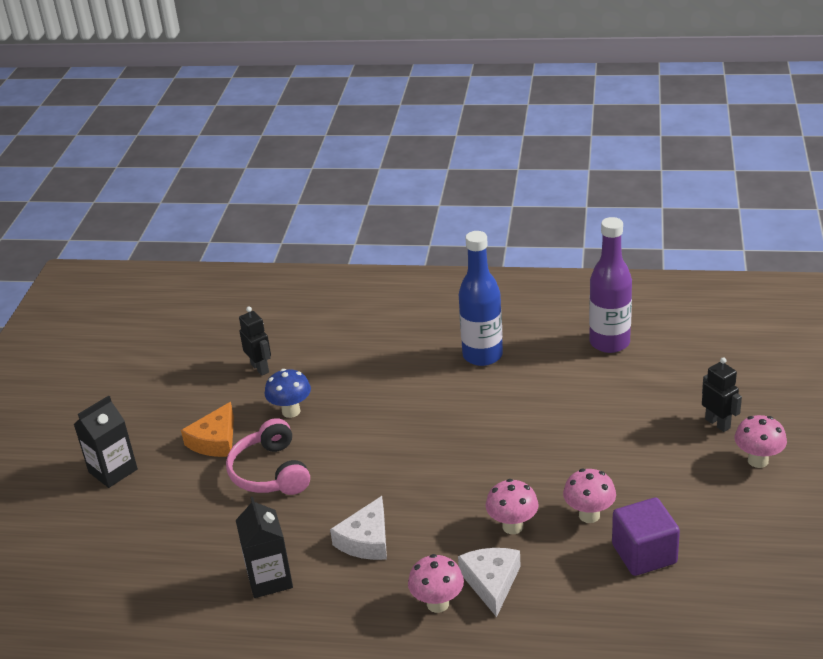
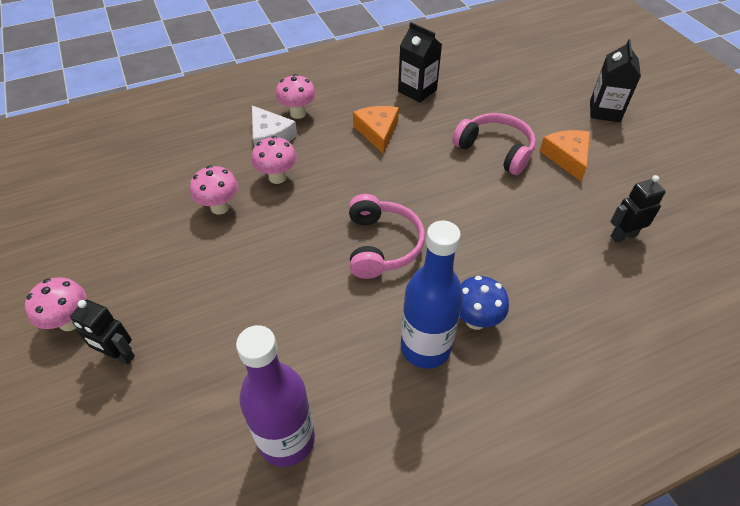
camera: 145 degrees right, 15 degrees up
black robot [239,307,271,376] -> black robot turned 135 degrees clockwise [610,175,666,243]
blue mushroom [265,369,311,418] -> blue mushroom moved to [460,276,509,330]
white cheese [330,496,387,560] -> orange cheese [353,106,399,154]
purple cube [612,497,680,576] -> none
none -> pink headphones [349,194,425,279]

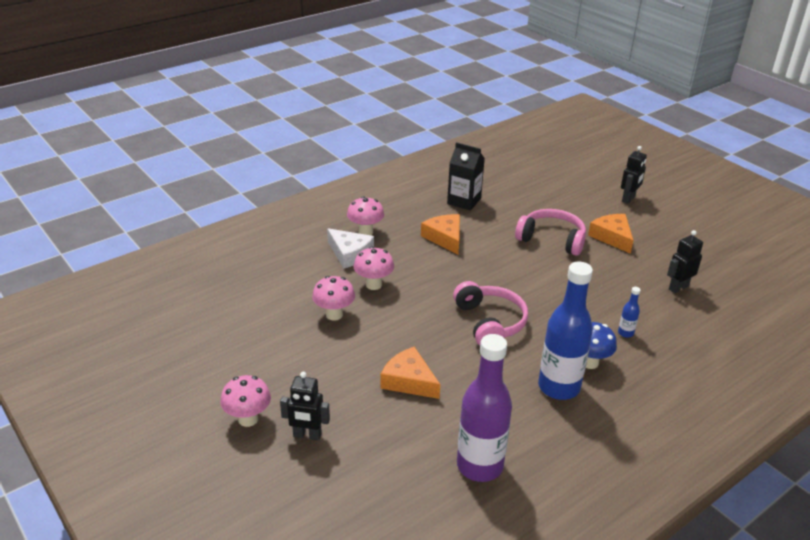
camera: 15 degrees left, 15 degrees down
black carton [590,39,641,122] -> black robot [621,146,647,204]
none -> orange cheese [380,347,440,399]
none -> blue bottle [618,287,641,338]

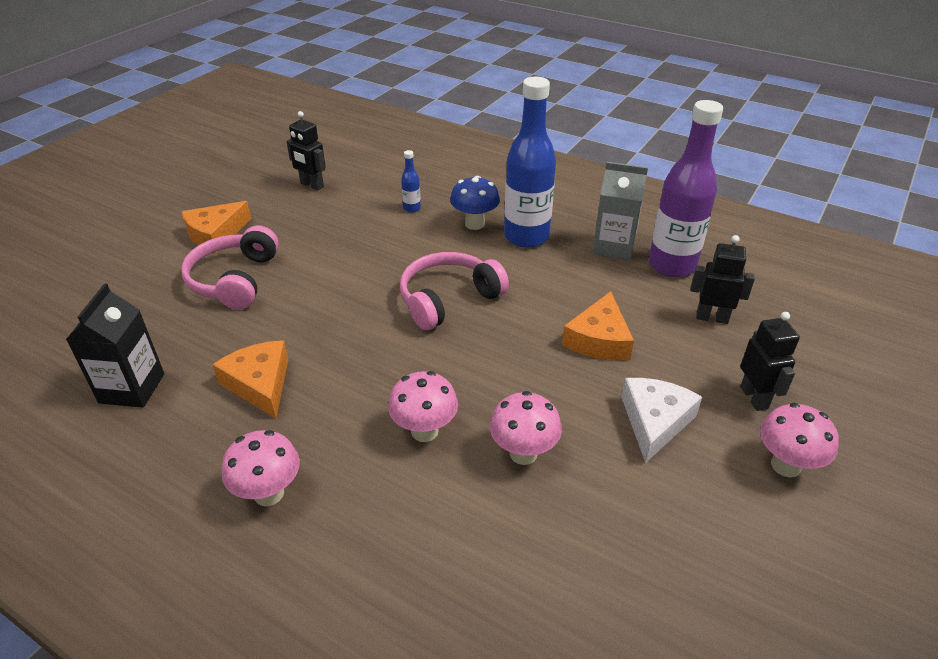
camera: 110 degrees left, 5 degrees up
white cheese [327,228,374,268] -> white cheese moved to [621,378,702,463]
orange cheese [421,214,460,254] -> orange cheese turned 105 degrees clockwise [212,340,288,418]
black robot [621,146,647,204] -> black robot moved to [691,235,755,324]
none -> grey carton [592,162,648,260]

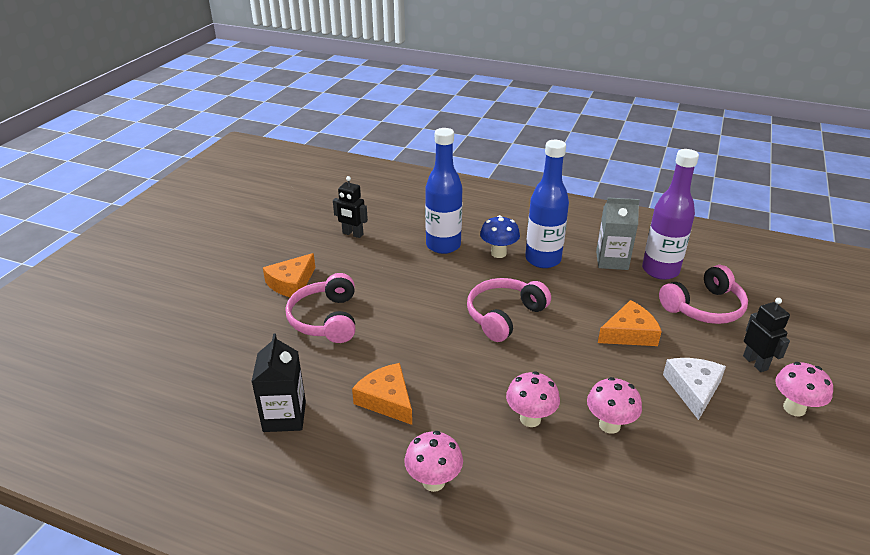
camera: 10 degrees left, 5 degrees down
blue bottle [401,150,421,213] -> blue bottle [425,128,462,254], size x2.44
orange cheese [562,291,634,360] -> orange cheese turned 120 degrees counterclockwise [598,300,662,346]
black robot [691,235,755,324] -> pink headphones [659,265,748,324]

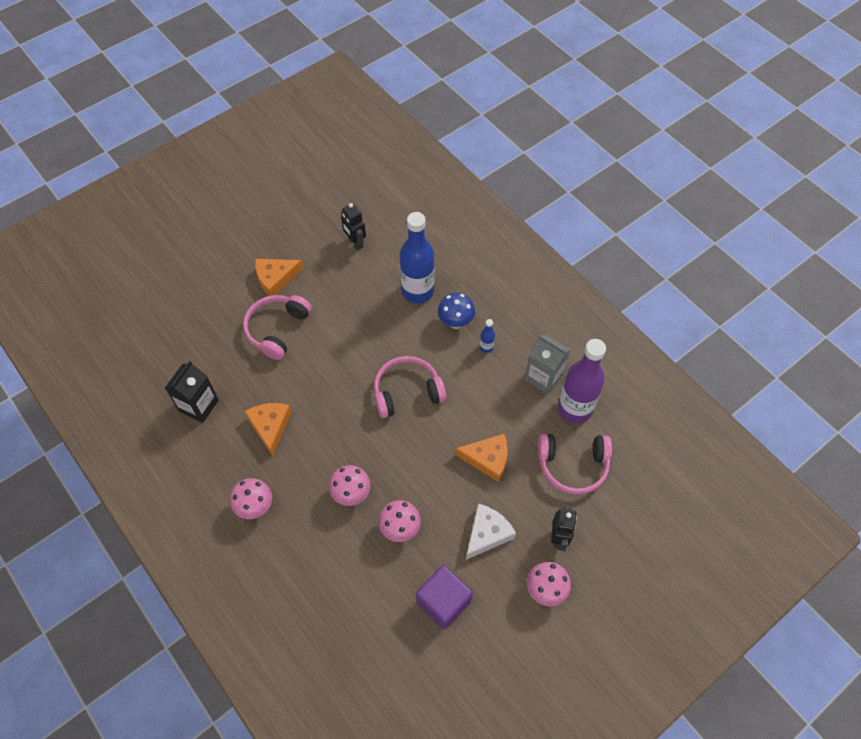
camera: 30 degrees right, 25 degrees up
blue bottle [525,140,569,268] -> blue bottle [480,319,495,353], size x0.41
none -> purple cube [416,565,473,629]

